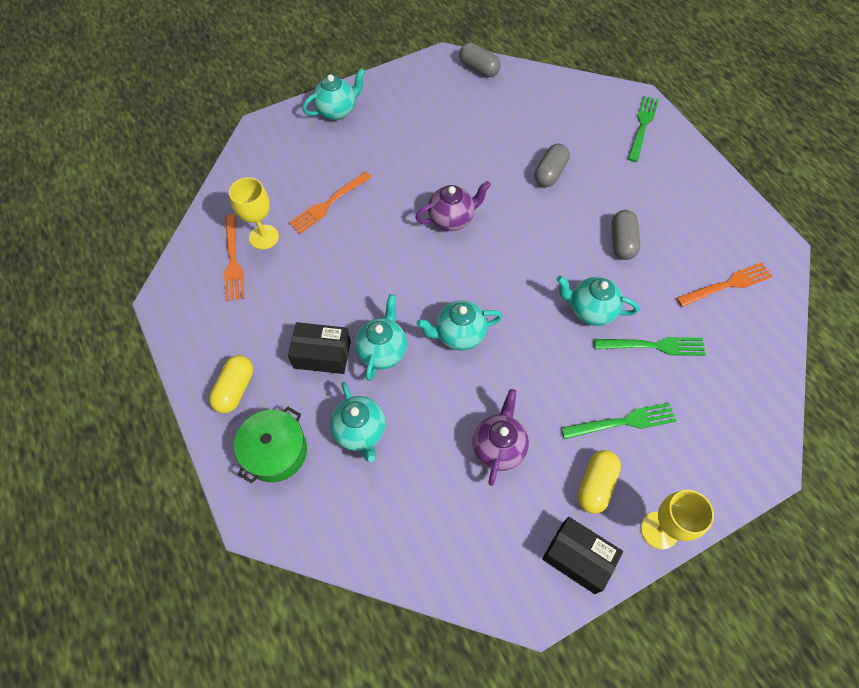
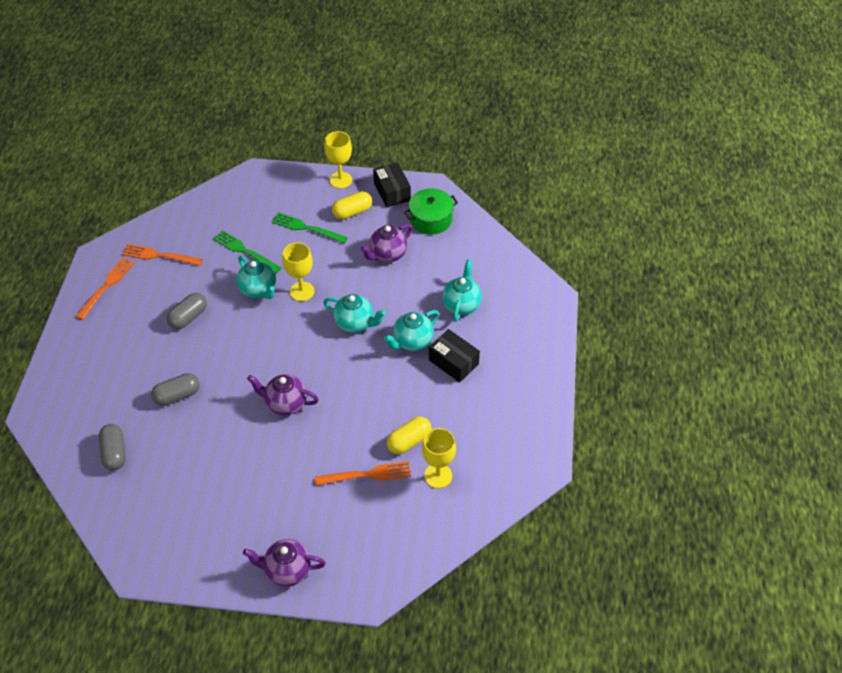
camera: 145 degrees left, 10 degrees down
yellow capsule [209,355,253,413] -> yellow capsule moved to [386,416,432,454]
orange fork [224,214,244,301] -> orange fork moved to [75,257,135,320]
green pot [234,406,307,483] -> green pot moved to [404,188,458,235]
turquoise teapot [302,68,365,120] -> purple teapot [243,539,326,587]
grey capsule [459,42,501,77] -> grey capsule moved to [99,424,126,471]
green fork [628,96,659,162] -> none
none -> yellow goblet [283,242,314,301]

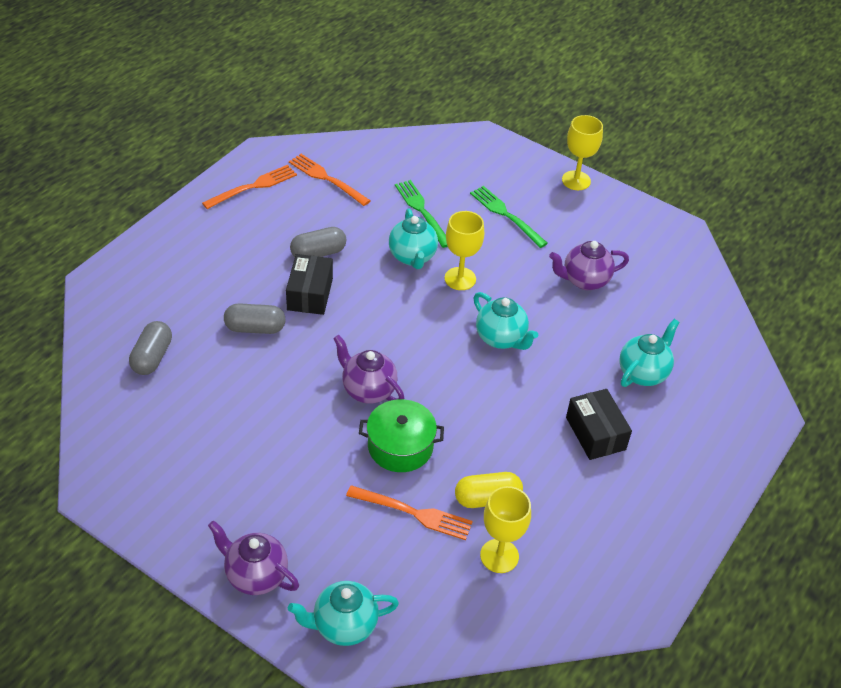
camera: 25 degrees right, 5 degrees down
yellow capsule [332,191,372,219] -> none
black box [373,162,411,208] -> black box moved to [286,254,333,315]
turquoise teapot [384,310,439,351] -> turquoise teapot moved to [288,581,399,646]
green pot [404,188,458,235] -> green pot moved to [359,399,444,472]

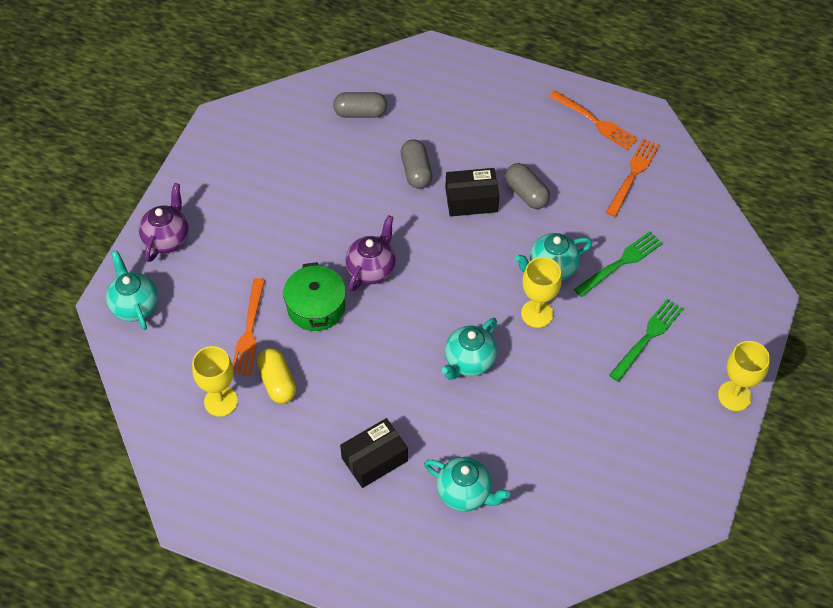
camera: 80 degrees right, 10 degrees up
purple teapot [549,241,629,290] -> none

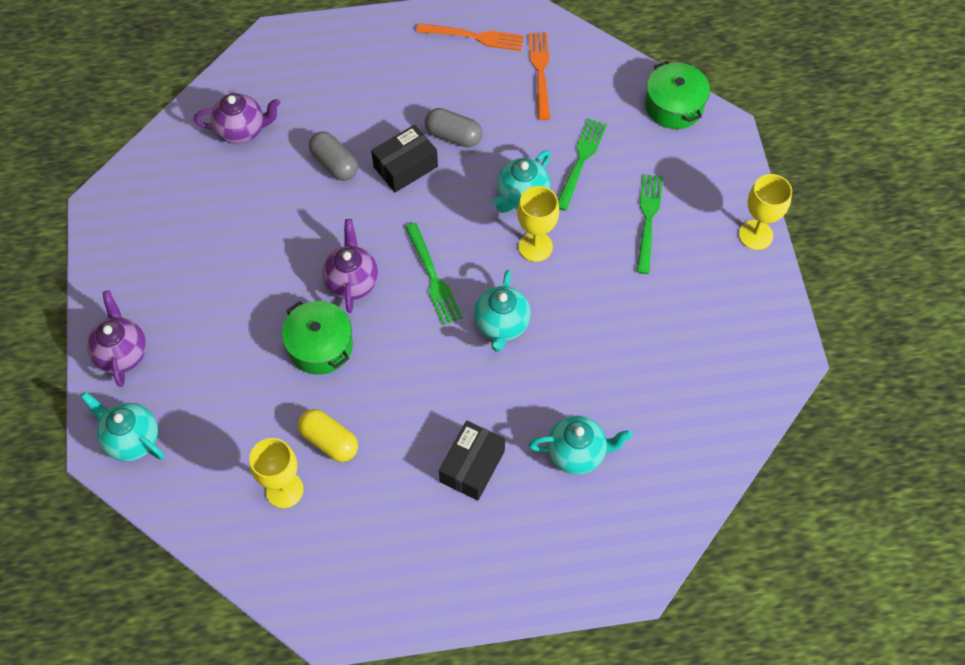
camera: 30 degrees left, 5 degrees up
orange fork [233,278,265,376] -> none
grey capsule [333,92,387,118] -> purple teapot [194,94,280,144]
none -> green fork [405,223,463,325]
none -> green pot [645,61,710,129]

